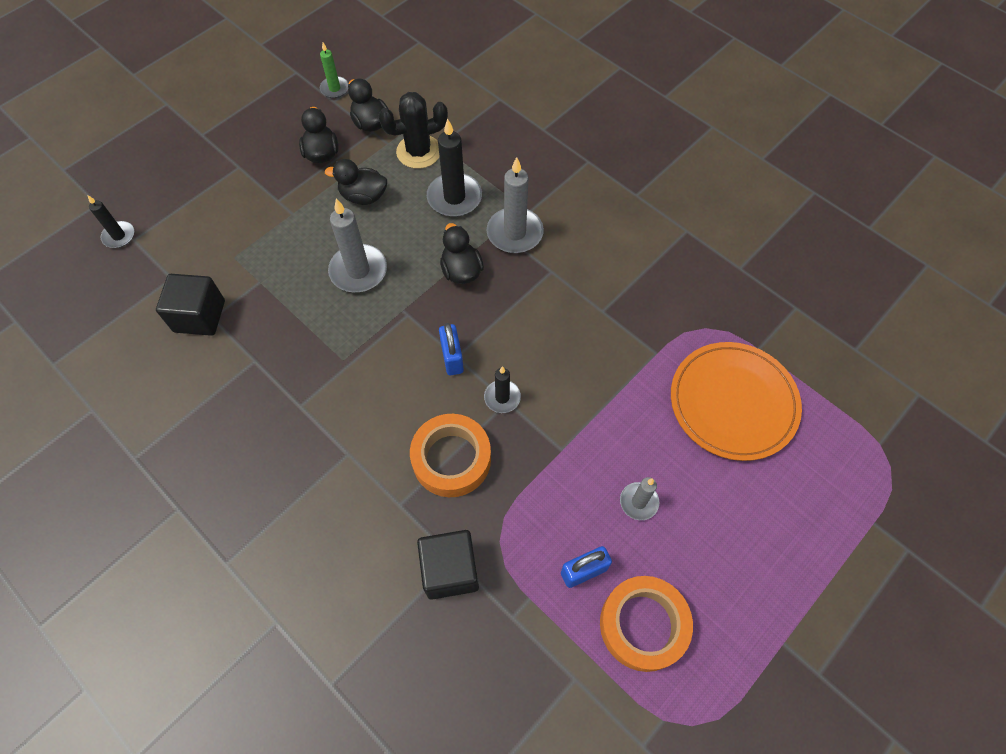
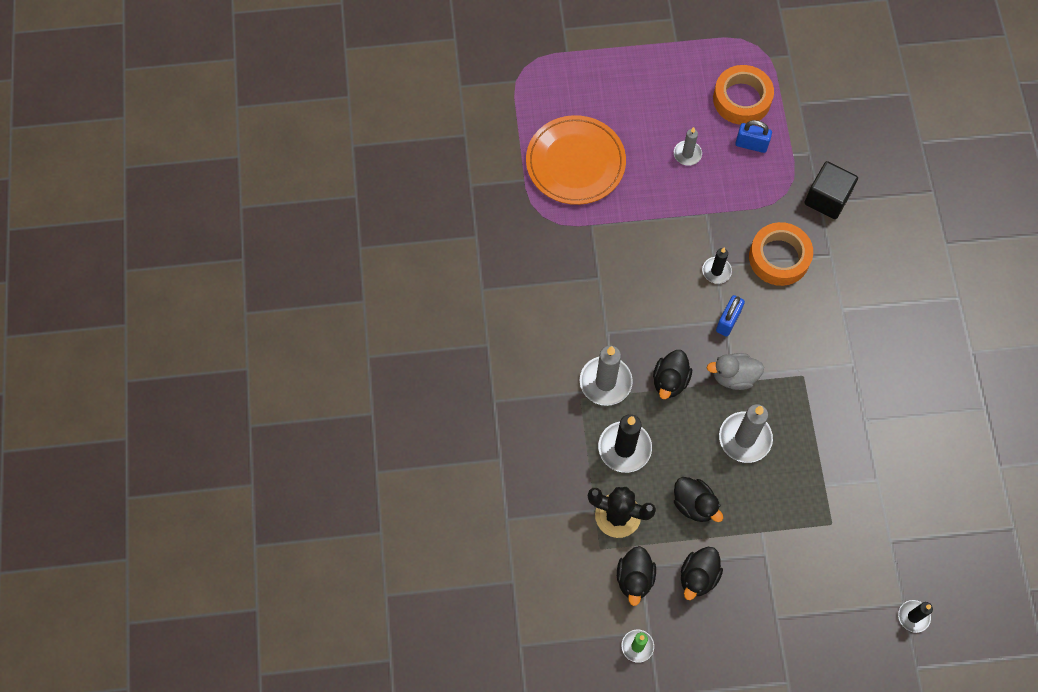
camera: 140 degrees left, 5 degrees up
black cube [156,274,225,336] -> none
none -> grey duck [707,353,764,390]

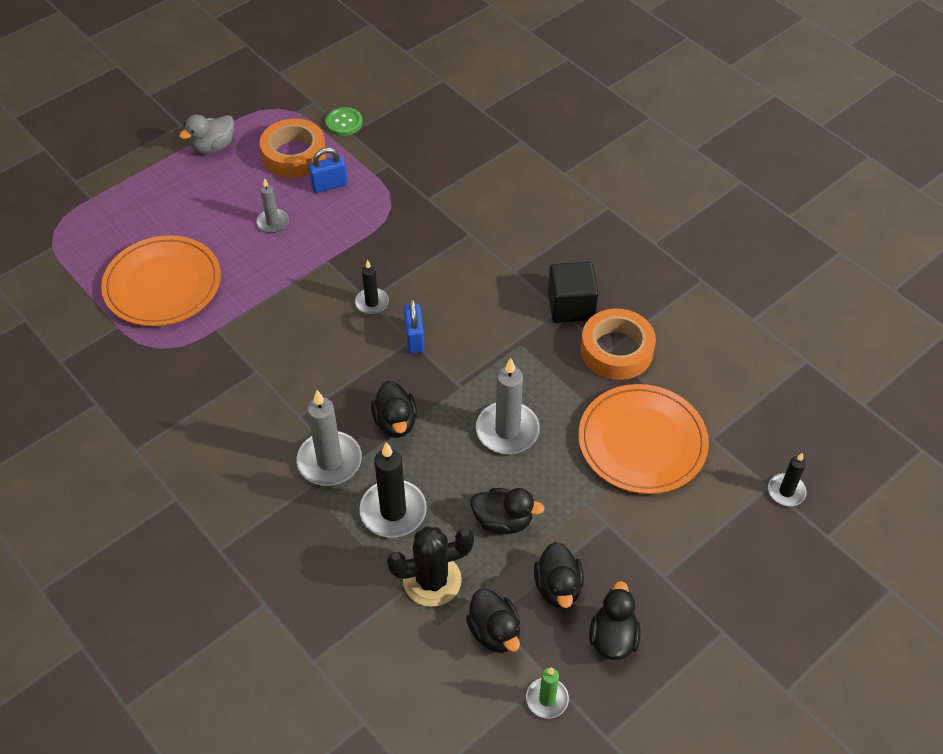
camera: 35 degrees left, 15 degrees down
grey duck [707,353,764,390] -> grey duck moved to [179,115,234,154]
orange tape [749,222,813,286] -> orange tape moved to [581,309,656,380]
black cube [804,161,858,219] -> black cube moved to [548,262,598,323]
none -> green button [325,107,363,136]
none -> orange plate [578,384,709,494]
none -> black duck [589,581,641,660]

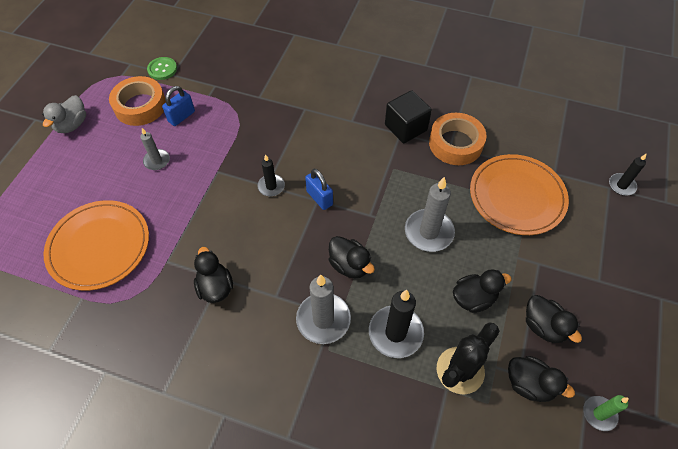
camera: 30 degrees left, 5 degrees up
black duck [589,581,641,660] -> black duck moved to [194,247,233,303]

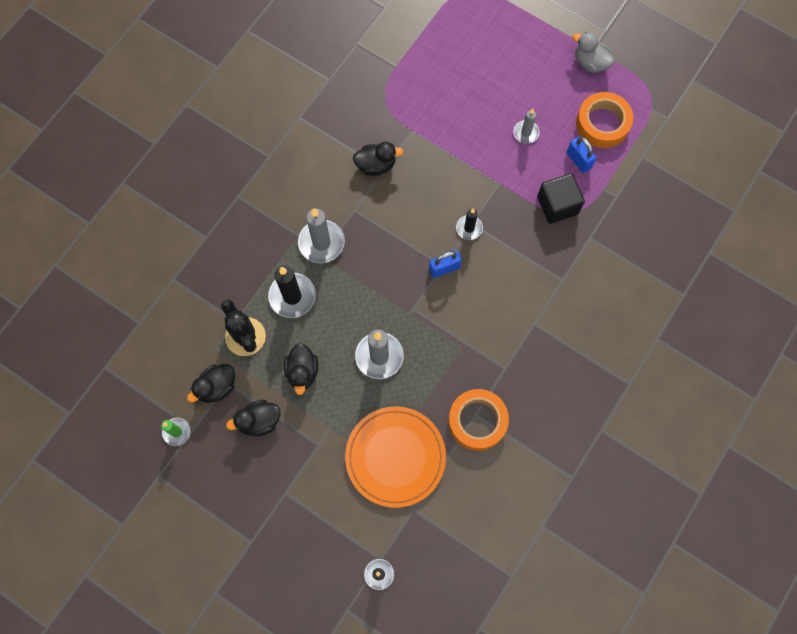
camera: 105 degrees right, 15 degrees up
orange plate [44,200,149,291] -> none
green button [147,57,177,80] -> none
black duck [328,236,375,278] -> none
black cube [385,90,432,143] -> black cube moved to [537,173,585,224]

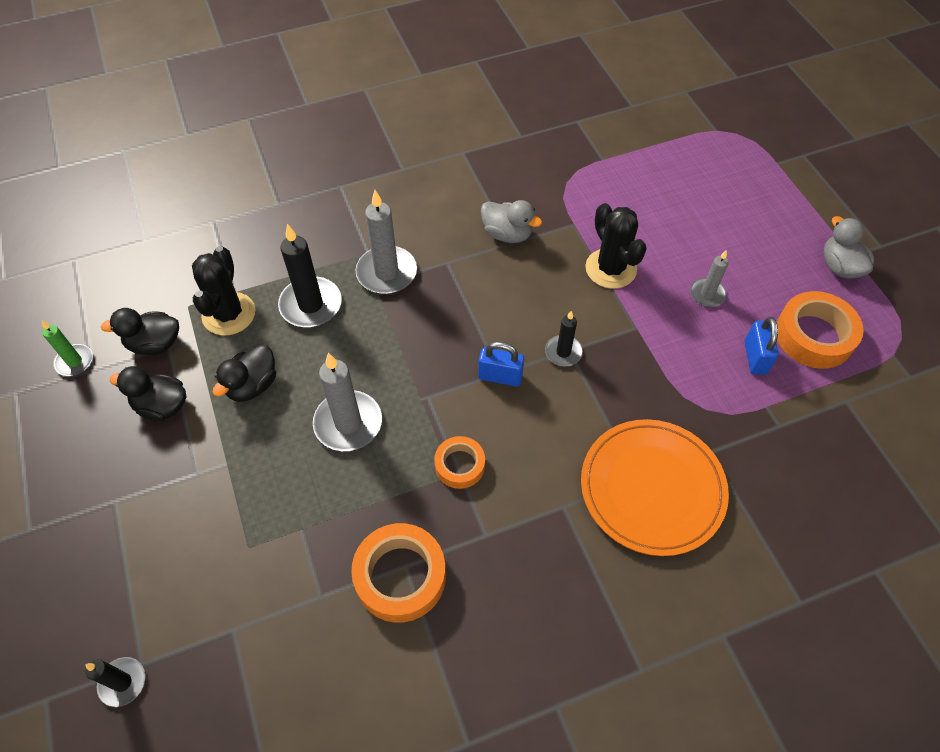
camera: 35 degrees right, 15 degrees down
orange plate [345,406,446,508] -> orange plate moved to [581,419,729,556]
black duck [353,142,403,176] -> grey duck [481,200,542,243]
black cube [537,173,585,224] -> none
none -> orange tape [434,436,485,489]
none -> black cactus [585,203,647,289]

